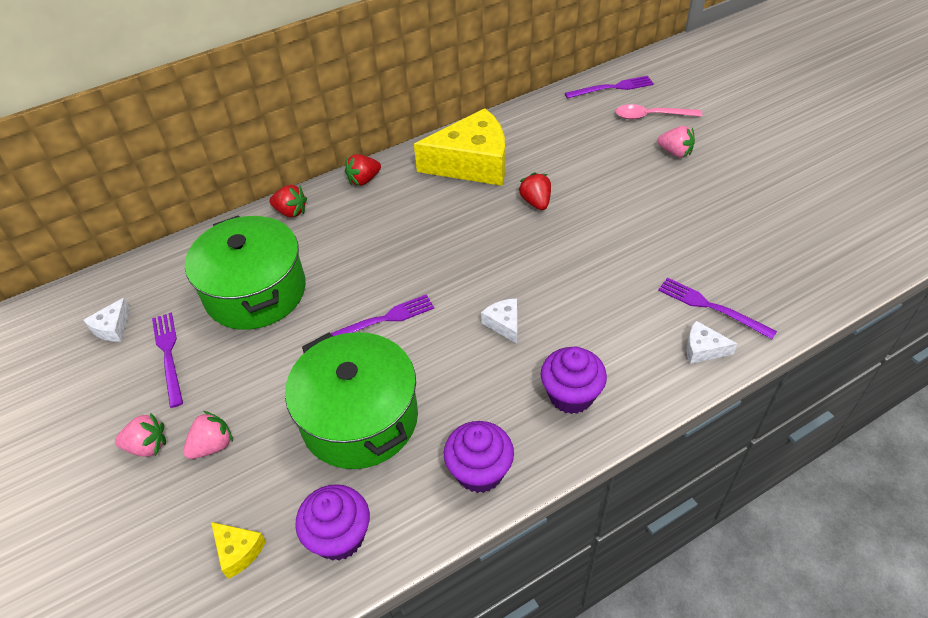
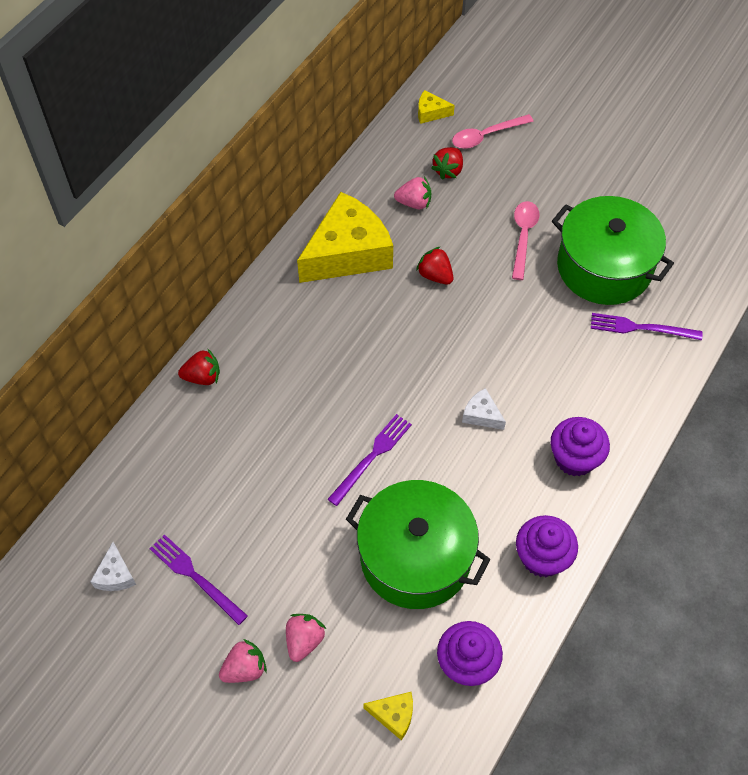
camera: 30 degrees left, 10 degrees up
green pot [185,215,306,330] -> green pot moved to [552,196,674,305]
red strawberry [345,154,381,186] -> red strawberry moved to [431,147,463,180]
purple fork [565,76,654,99] -> yellow cheese [418,90,455,124]
pink strawberry [658,126,695,158] -> pink strawberry moved to [394,176,431,209]
white cheese [686,321,738,364] -> none
none -> pink spoon [512,201,539,280]

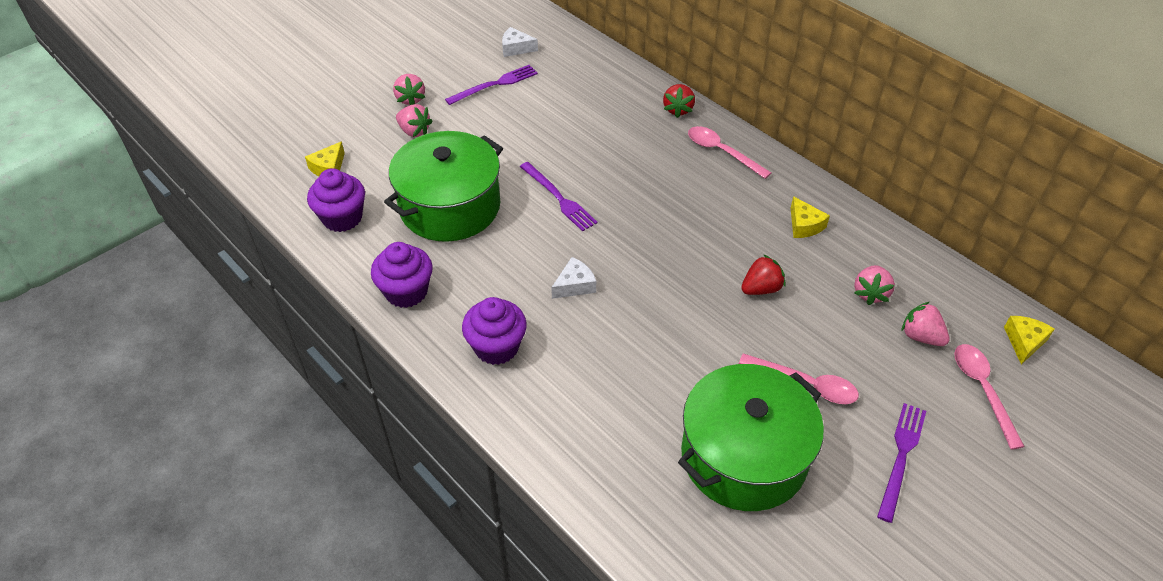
camera: 105 degrees right, 10 degrees down
yellow cheese [297,192,393,283] -> yellow cheese [791,196,830,238], size x0.41
red strawberry [431,147,463,180] -> pink strawberry [901,302,950,346]
purple fork [591,313,703,340] -> purple fork moved to [877,403,926,523]
none -> pink spoon [688,126,771,179]

